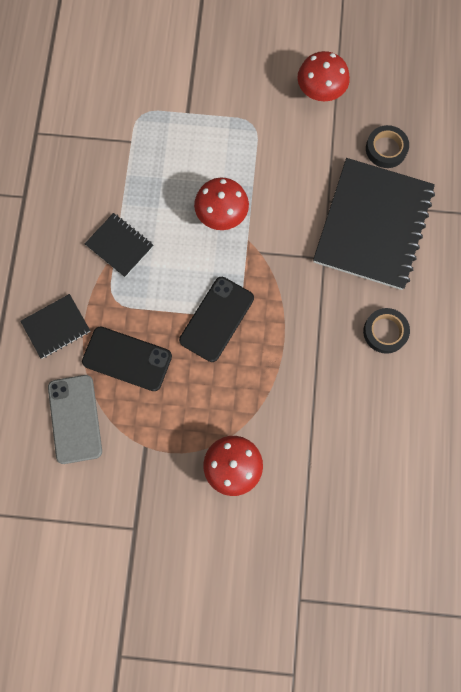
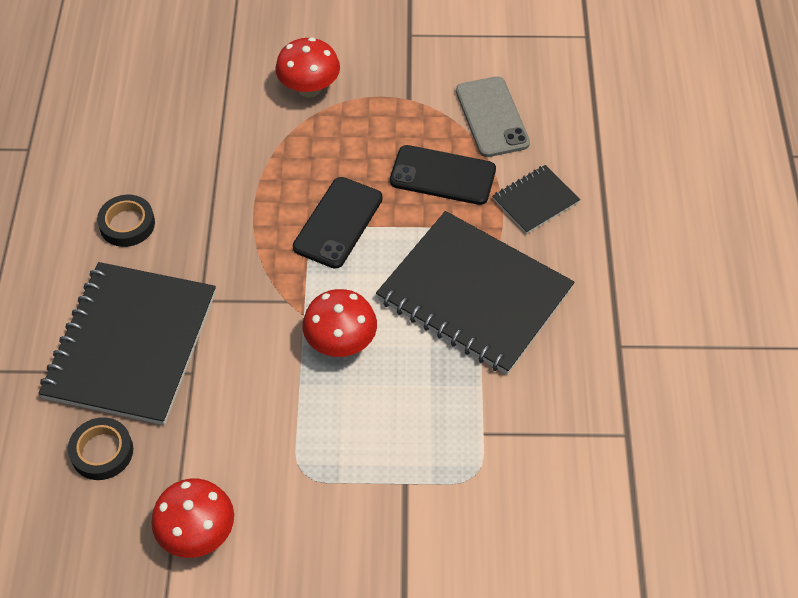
camera: 175 degrees right, 20 degrees down
black notebook [85,213,154,277] -> black notebook [376,211,574,375], size x2.15

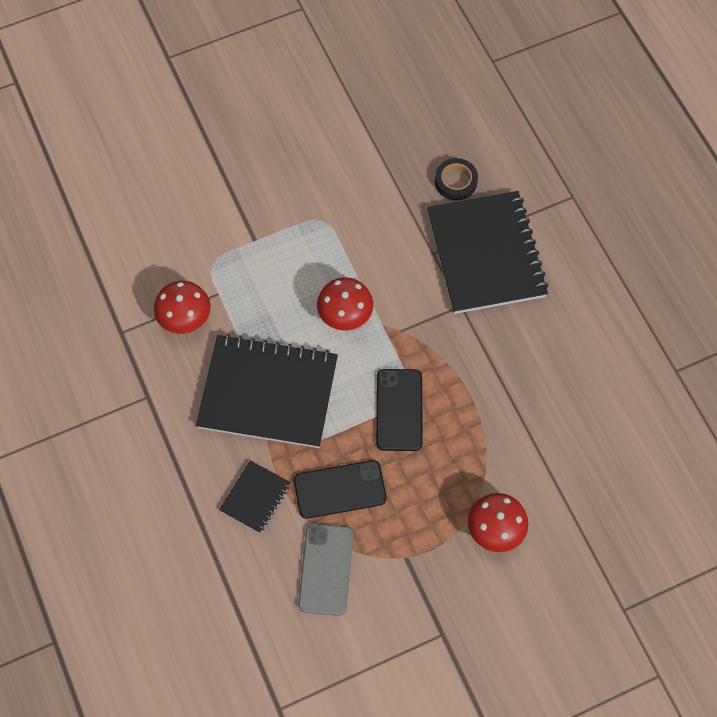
camera: 155 degrees right, 10 degrees up
black tape [97,195,155,247] -> none
red mushroom [151,478,234,558] -> red mushroom moved to [154,281,211,334]
grey phone [456,76,530,157] -> grey phone turned 45 degrees clockwise [298,523,353,616]

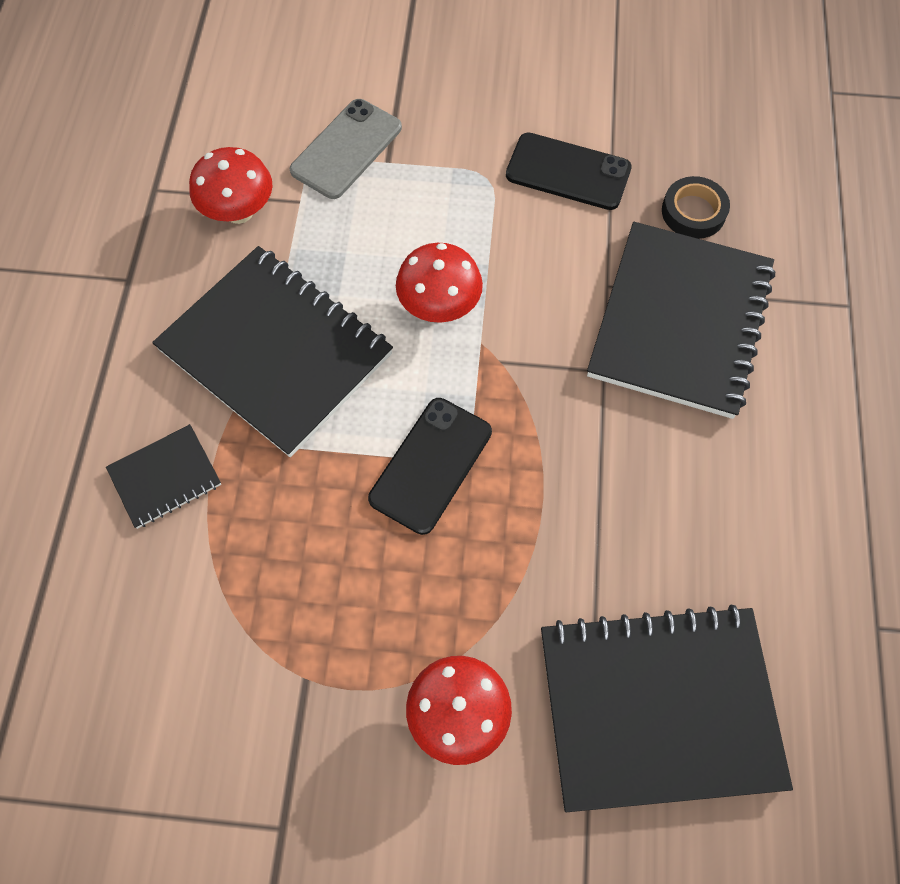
camera: 30 degrees right, 0 degrees up
black phone [294,460,386,519] -> black phone moved to [506,133,632,210]
grey phone [298,523,353,616] -> grey phone moved to [290,99,402,199]
none -> black notebook [541,605,793,812]

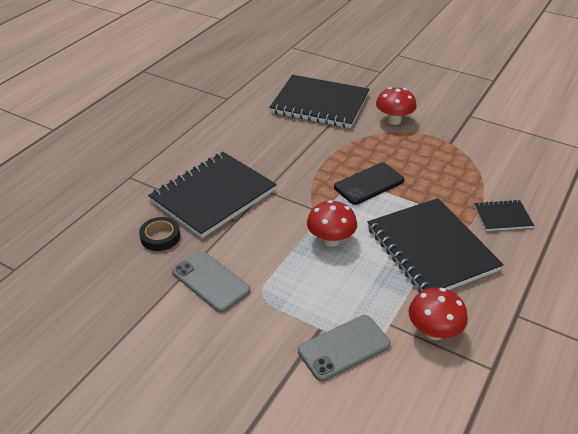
camera: 155 degrees left, 25 degrees down
black phone [506,133,632,210] -> grey phone [172,251,250,312]

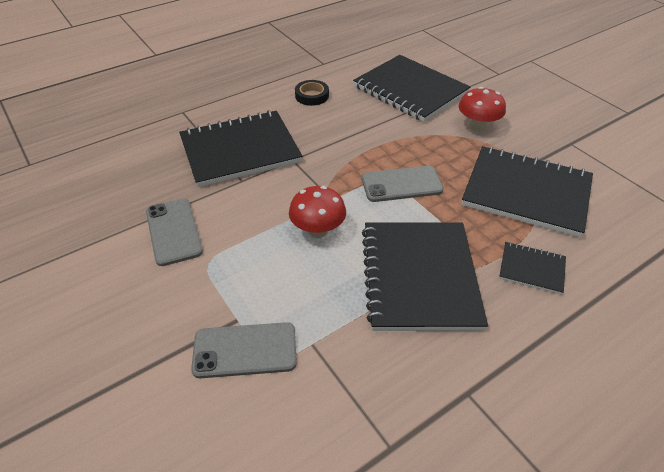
camera: 25 degrees right, 5 degrees up
black tape [139,217,180,251] -> black tape moved to [295,80,329,106]
black phone [334,163,404,205] -> grey phone [362,166,444,202]
red mushroom [409,288,468,340] -> none
none -> black notebook [462,146,593,238]

